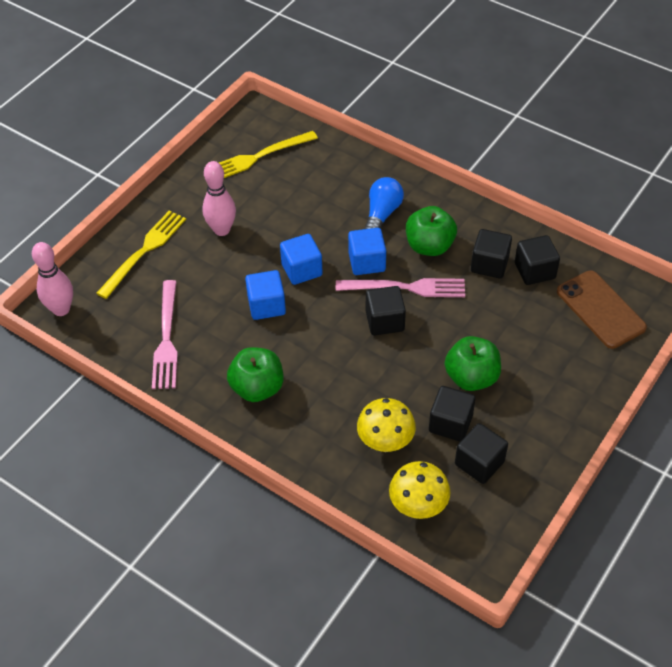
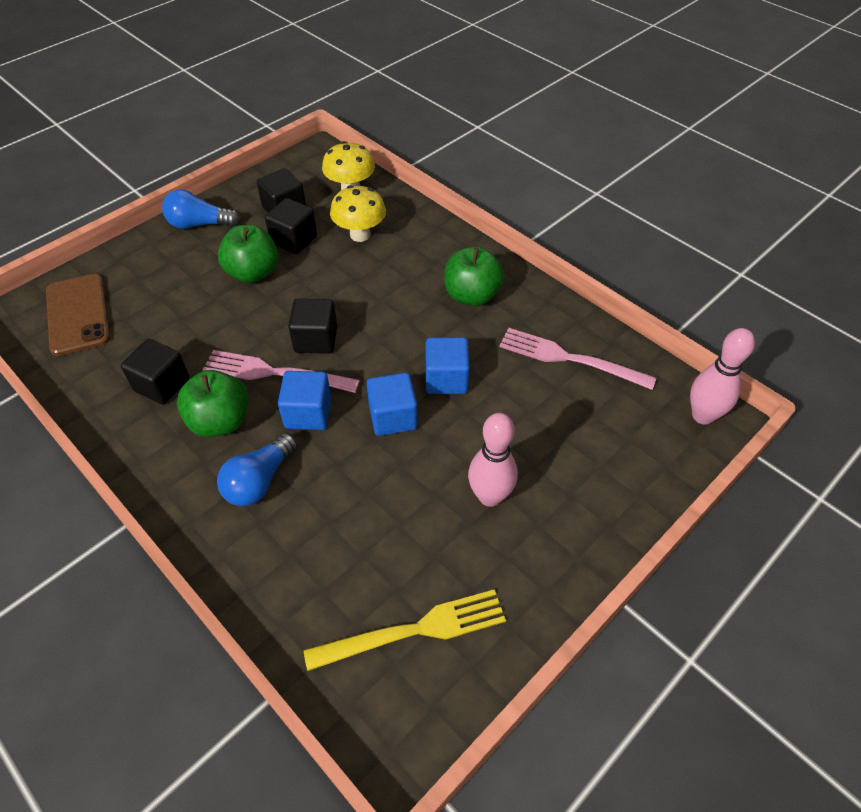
camera: 170 degrees left, 0 degrees up
yellow fork [96,211,186,299] -> none
pink fork [152,280,178,389] -> pink fork turned 75 degrees counterclockwise [499,328,656,390]
black cube [515,235,560,285] -> none
none -> blue light bulb [162,189,240,229]

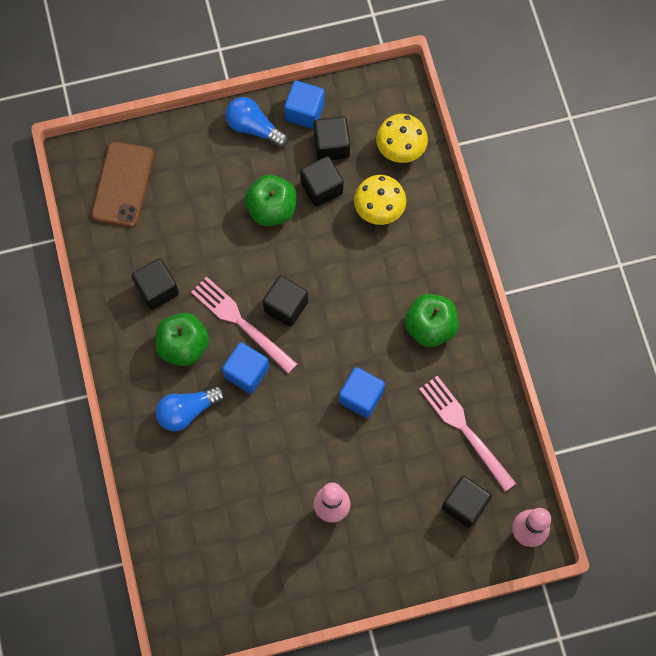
camera: 30 degrees right, 20 degrees up
yellow fork [304,589,506,671] -> none
blue cube [367,373,418,436] -> blue cube moved to [284,81,325,129]
none -> black cube [442,476,492,528]

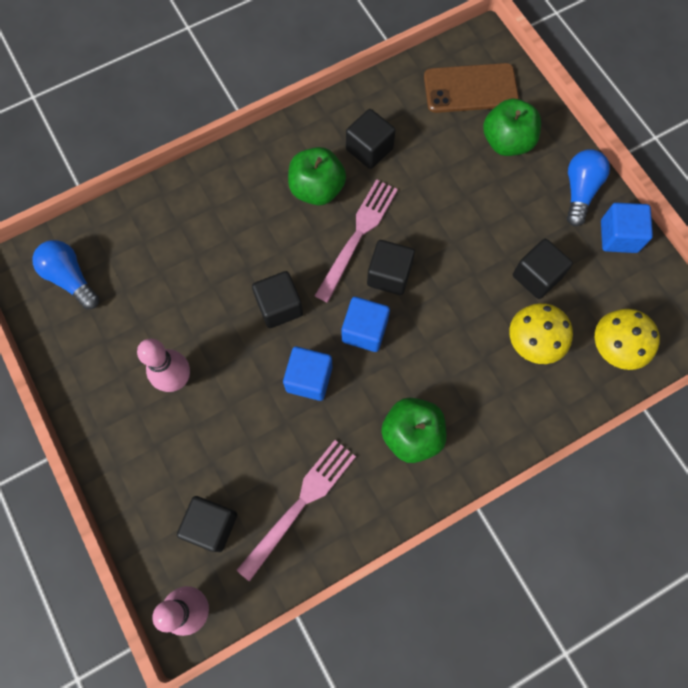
camera: 75 degrees right, 0 degrees up
blue light bulb [156,385,226,431] -> blue light bulb moved to [32,240,99,309]
blue cube [222,342,269,394] -> blue cube moved to [342,297,390,352]
green apple [244,175,297,226] -> green apple moved to [483,99,541,156]
black cube [314,116,350,160] -> black cube moved to [252,271,303,328]

